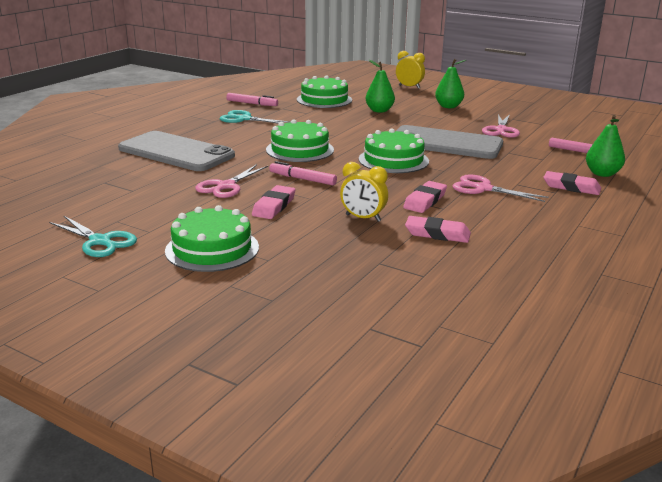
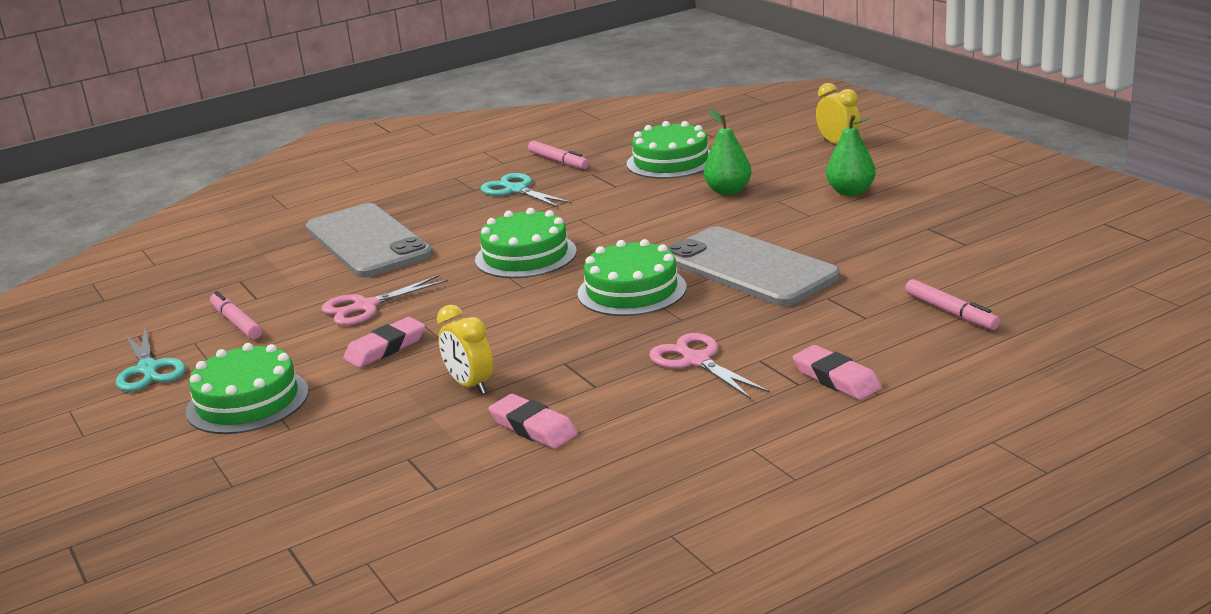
camera: 30 degrees right, 0 degrees up
pink marker [269,161,337,185] -> pink marker moved to [210,291,262,339]
pink eraser [403,181,447,213] -> none
pink scissors [482,114,520,138] -> none
green pear [586,115,625,177] -> none

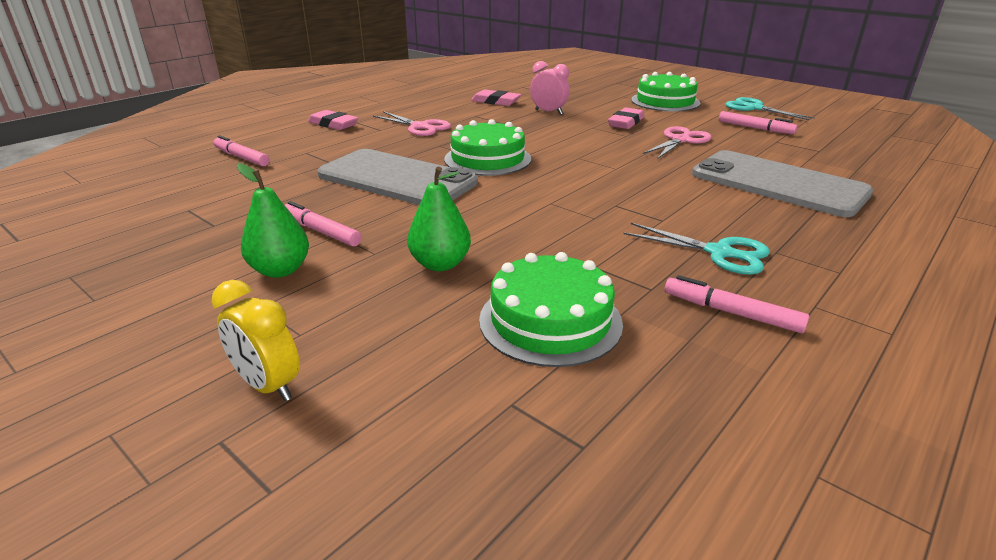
camera: 160 degrees right, 5 degrees up
yellow clock [437,305,493,394] -> pink clock [530,61,570,115]
green cake [475,208,577,278] -> none
none -> pink marker [285,201,362,247]

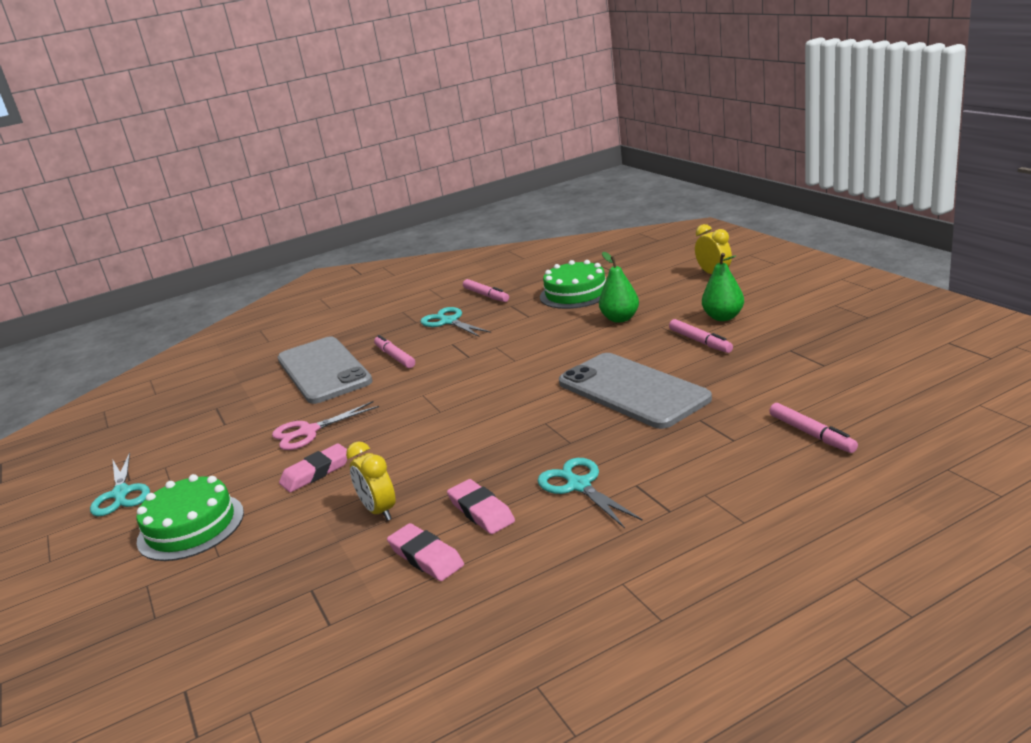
camera: 155 degrees left, 5 degrees down
pink eraser [308,110,359,130] -> pink eraser moved to [447,479,515,534]
pink scissors [373,111,451,136] -> turquoise scissors [538,458,643,528]
green cake [444,119,531,176] -> none
pink clock [530,61,570,115] -> yellow clock [346,441,396,521]
pink marker [719,111,797,134] -> pink marker moved to [374,335,415,368]

